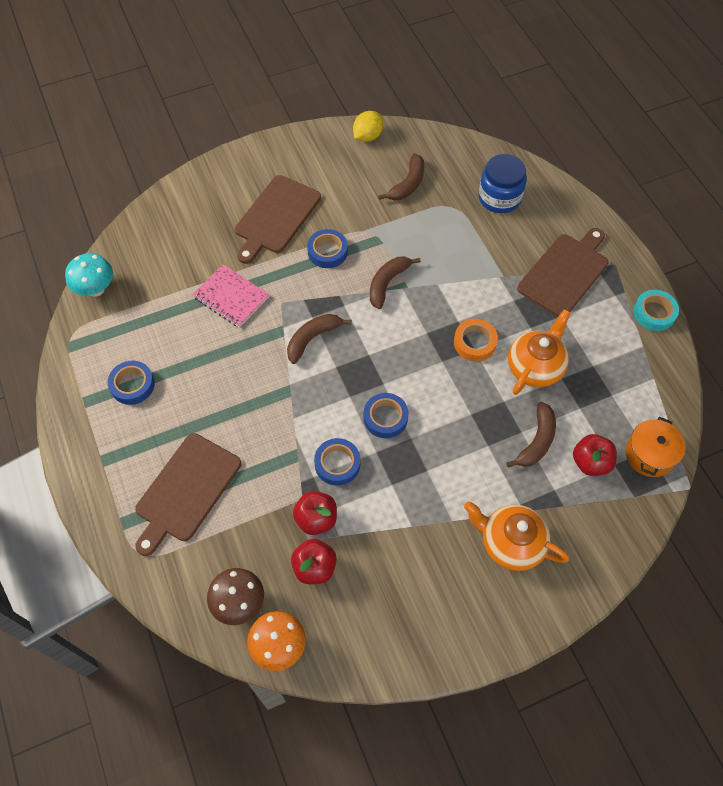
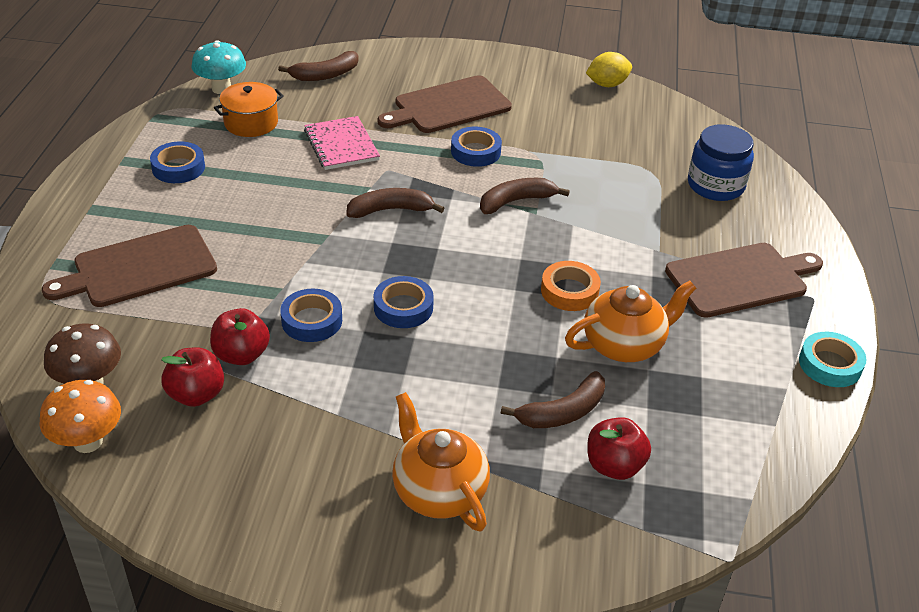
camera: 30 degrees right, 20 degrees down
brown banana [378,153,424,200] -> brown banana moved to [278,51,359,81]
orange pot [626,417,685,477] -> orange pot moved to [214,82,284,137]

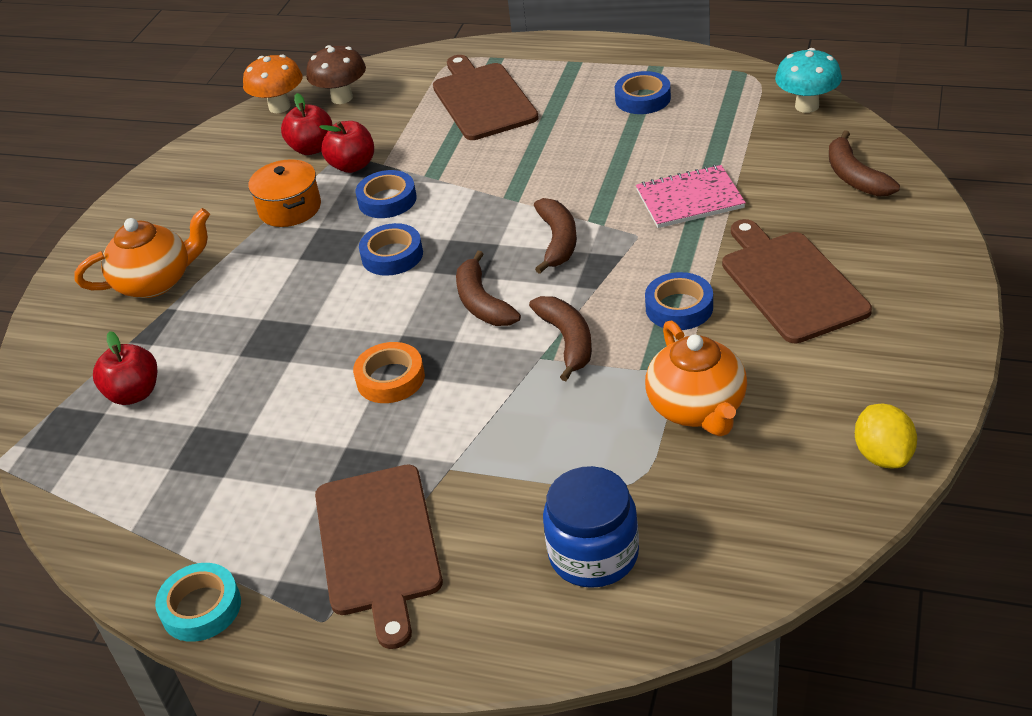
camera: 105 degrees right, 0 degrees up
orange pot [214,82,284,137] -> orange pot moved to [248,159,321,227]
brown banana [501,371,605,428] -> brown banana moved to [456,251,521,326]
orange teapot [565,281,697,362] -> orange teapot moved to [645,320,747,436]

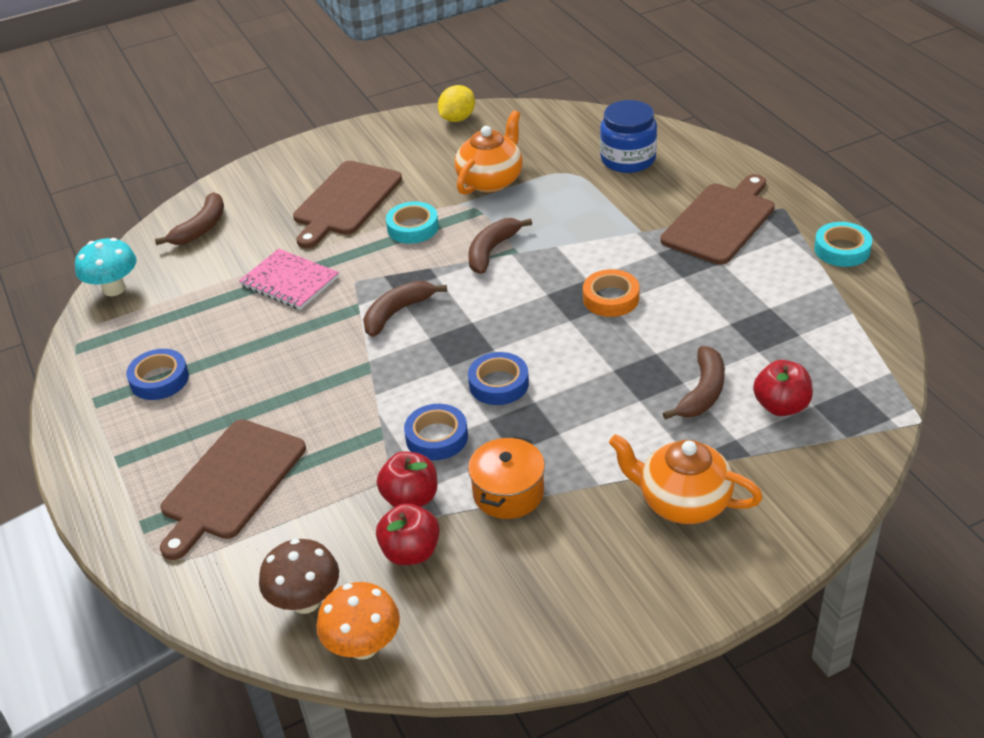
camera: 135 degrees left, 0 degrees up
brown banana [456,251,521,326] -> brown banana moved to [663,346,725,420]
blue tape [645,272,713,330] -> turquoise tape [386,202,439,244]

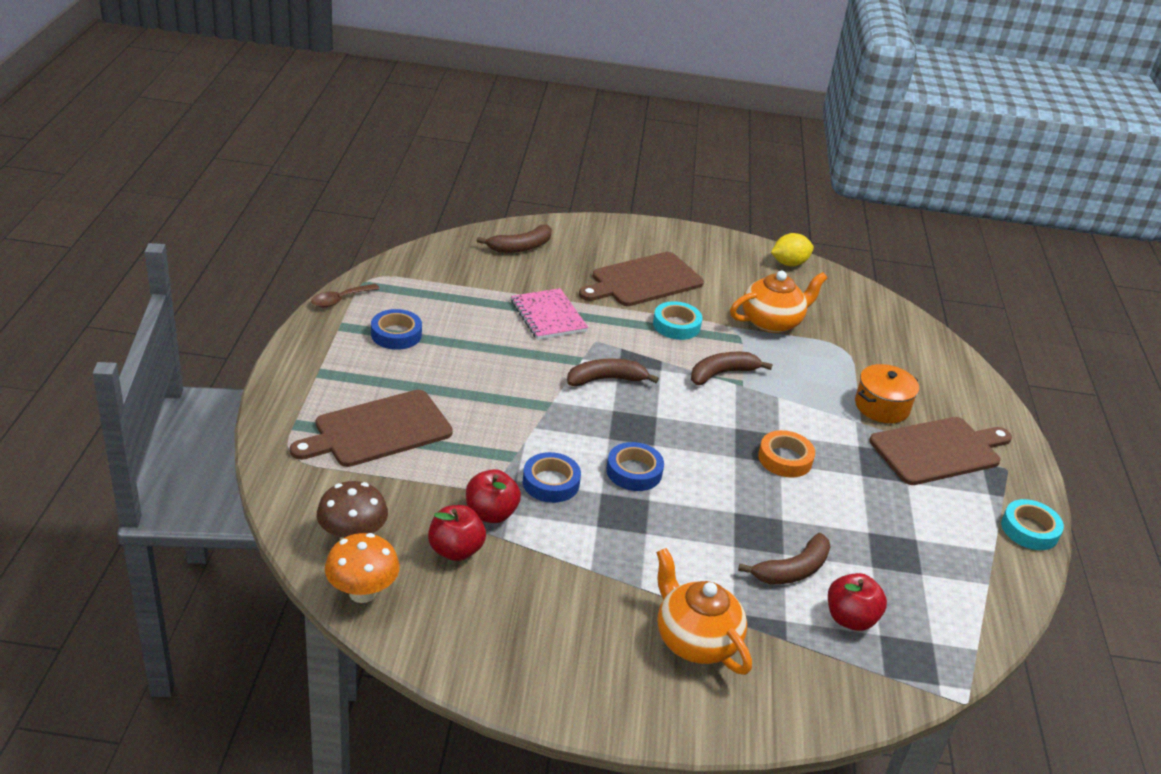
camera: 25 degrees right, 5 degrees down
turquoise mushroom [75,238,137,296] -> none
orange pot [468,436,545,519] -> orange pot moved to [855,364,919,423]
blue jar [600,100,657,173] -> none
none -> brown spoon [311,284,380,307]

